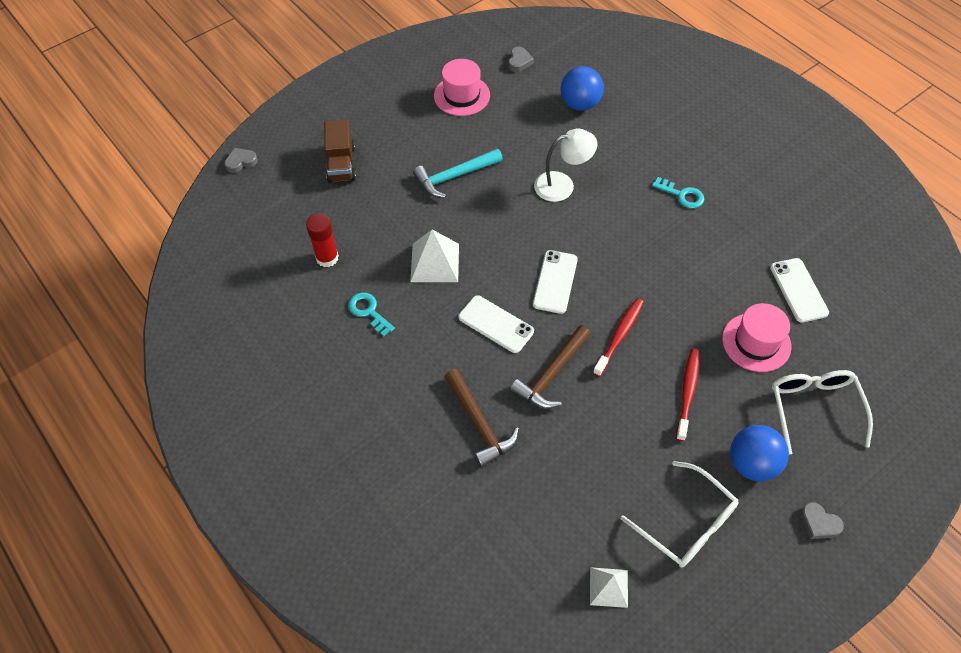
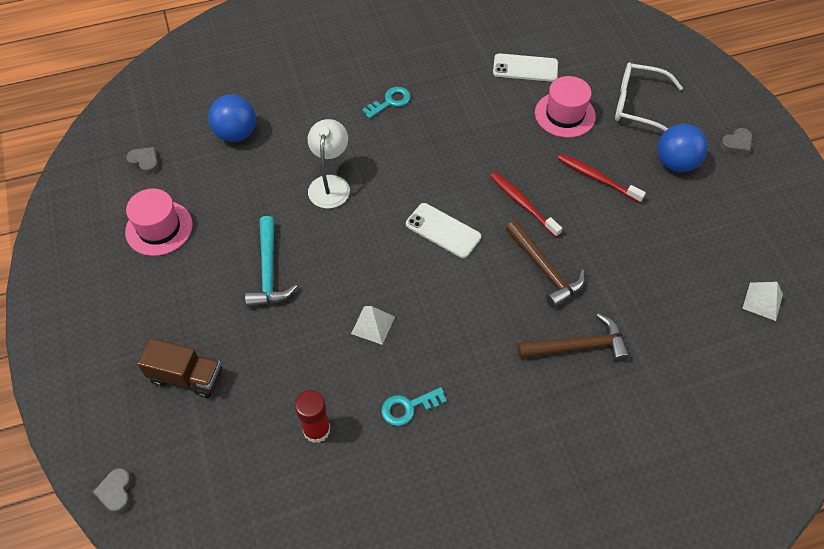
camera: 70 degrees left, 0 degrees up
white pyramid [410,230,459,282] -> white pyramid [351,306,395,345], size x0.65
white phone [458,295,534,353] -> none
white glasses [621,461,739,568] -> none

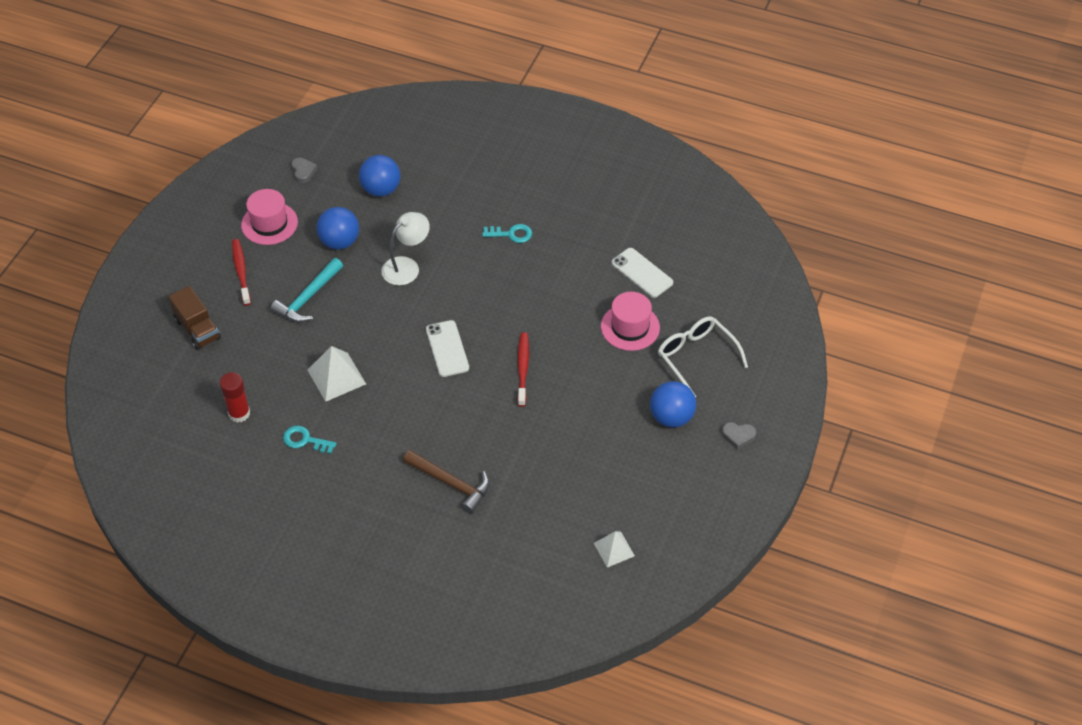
camera: 40 degrees right, 5 degrees down
grey heart [93,468,132,514] -> none
white pyramid [351,306,395,345] -> white pyramid [308,346,366,402], size x1.55
brown hammer [506,220,585,308] -> none
red toothbrush [557,154,646,203] -> red toothbrush moved to [232,239,251,306]
none -> blue ball [316,207,359,250]

